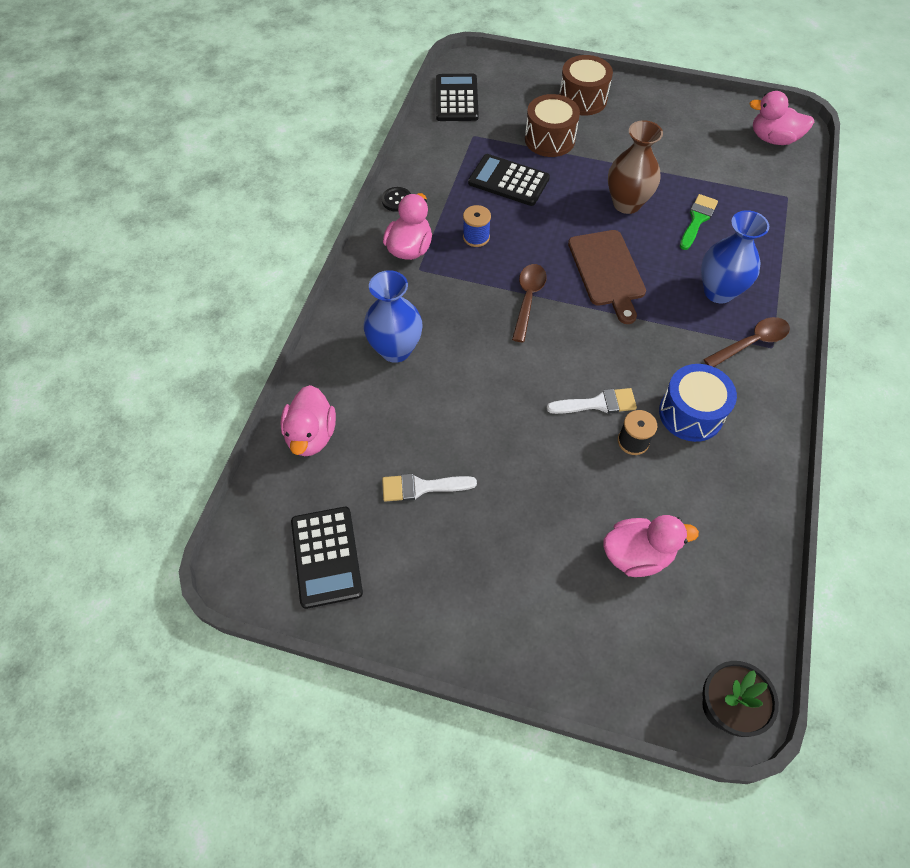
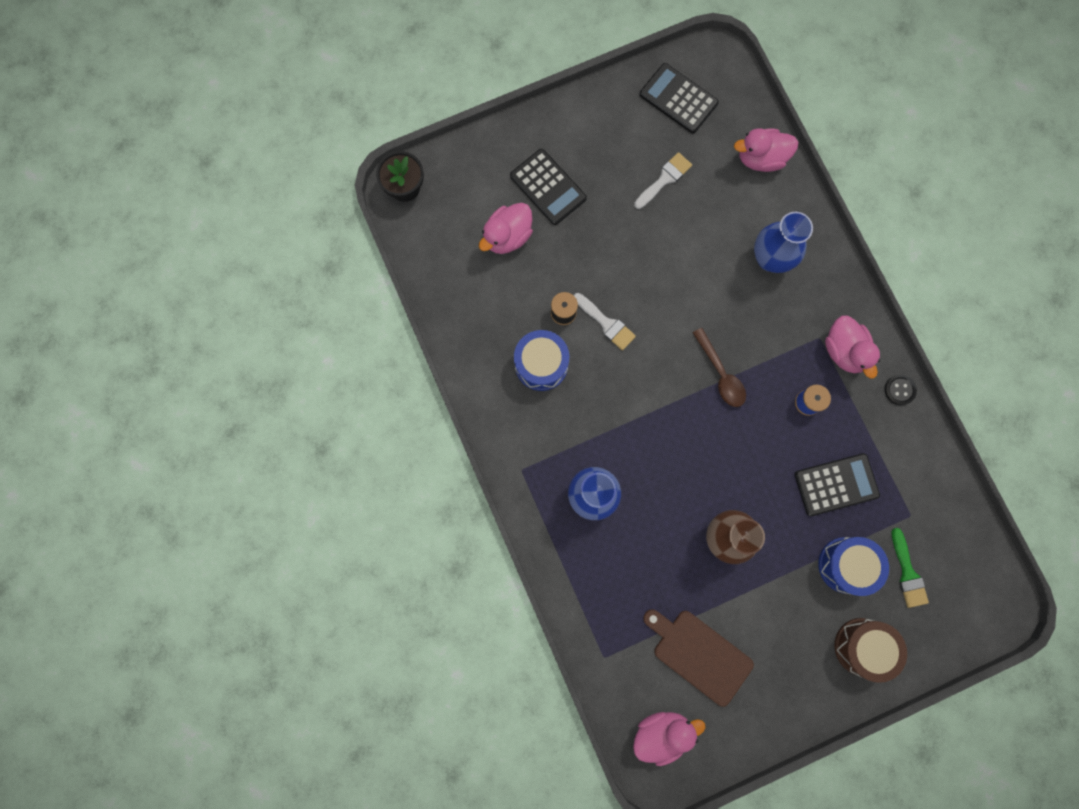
camera: 140 degrees right, 20 degrees up
pink duck [280,385,336,456] -> pink duck turned 60 degrees counterclockwise [734,128,799,172]
black calculator [436,74,479,121] -> black calculator moved to [510,149,587,225]
brown drum [525,94,580,157] -> blue drum [818,537,889,596]
white brush [547,388,637,414] -> white brush turned 90 degrees counterclockwise [574,293,636,351]
brown cutting board [568,230,646,324] -> brown cutting board moved to [643,609,754,707]
green brush [680,194,718,250] -> green brush moved to [892,528,929,608]
brown spoon [703,317,790,367] -> none

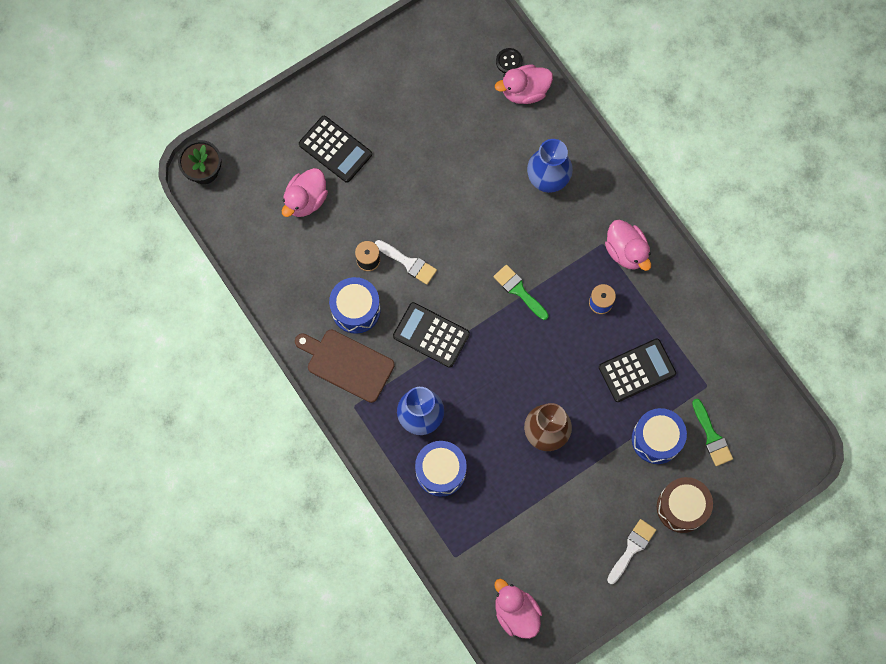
camera: 10 degrees left, 5 degrees down
pink duck [633,712,706,766] -> pink duck turned 90 degrees counterclockwise [495,579,542,639]
white brush [634,152,692,209] -> white brush moved to [607,519,656,584]
black calculator [640,63,719,134] -> black calculator moved to [393,302,470,368]
brown cutting board [643,609,754,707] -> brown cutting board moved to [295,330,395,403]
brown spoon [693,328,746,407] -> green brush [493,265,549,320]
black button [885,375,917,405] -> black button moved to [496,48,523,73]
none -> blue drum [415,441,467,497]

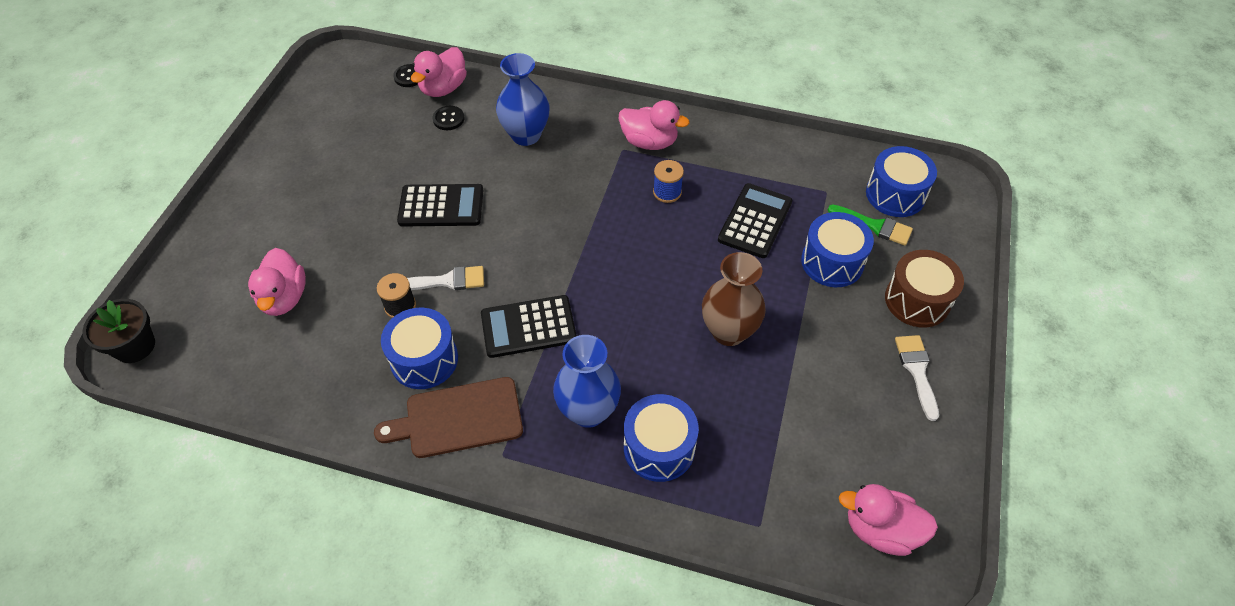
camera: 40 degrees left, 20 degrees down
black calculator [299,116,372,183] -> black calculator moved to [397,184,484,227]
green brush [493,265,549,320] -> none
none -> black button [433,106,464,130]
none -> blue drum [866,146,937,217]

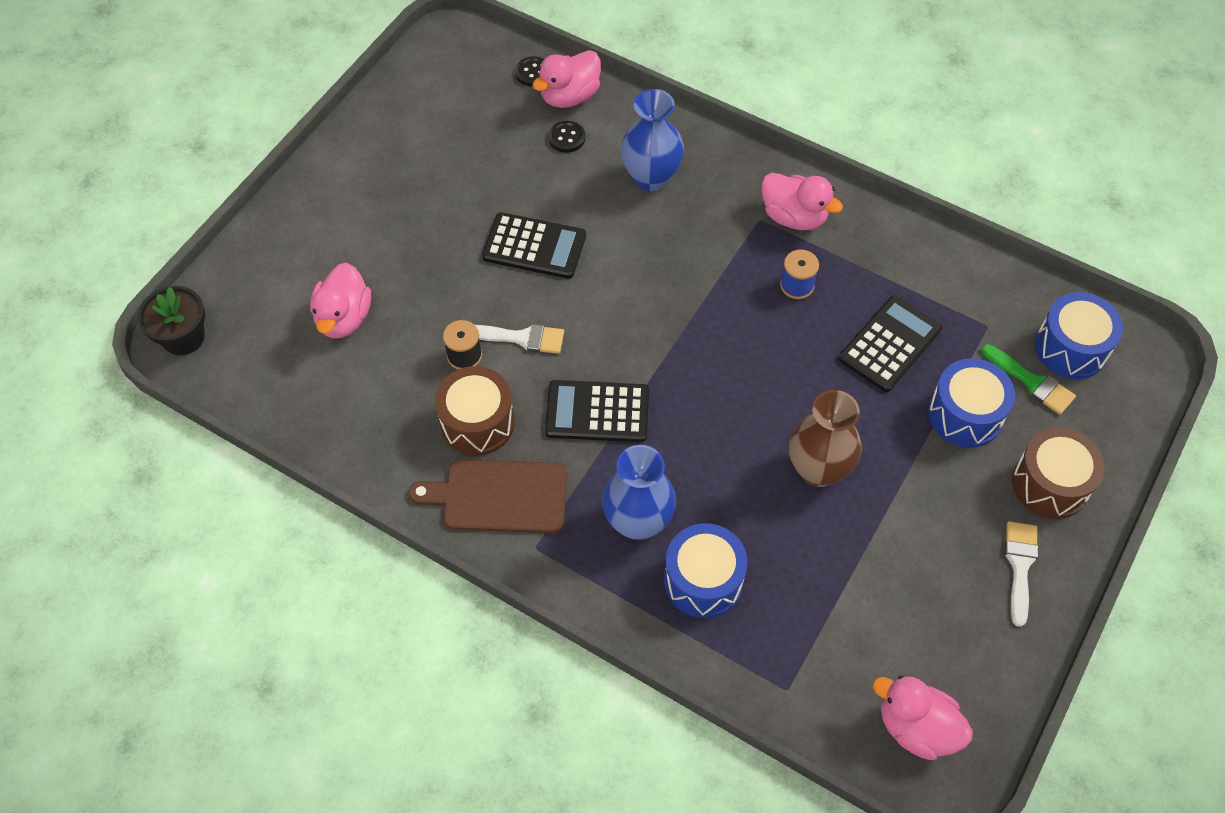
camera: 15 degrees right, 5 degrees up
blue drum [381,308,458,389] -> brown drum [435,366,515,456]

